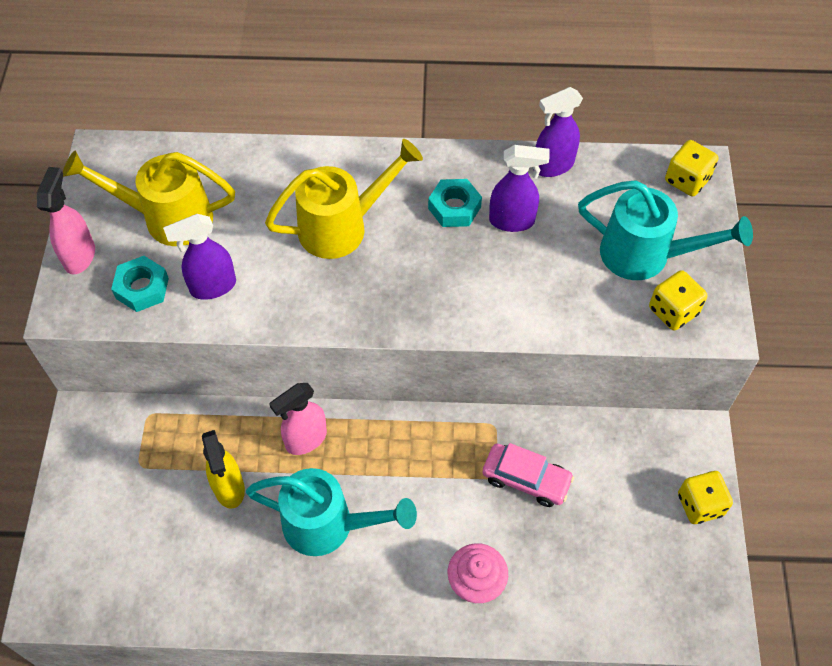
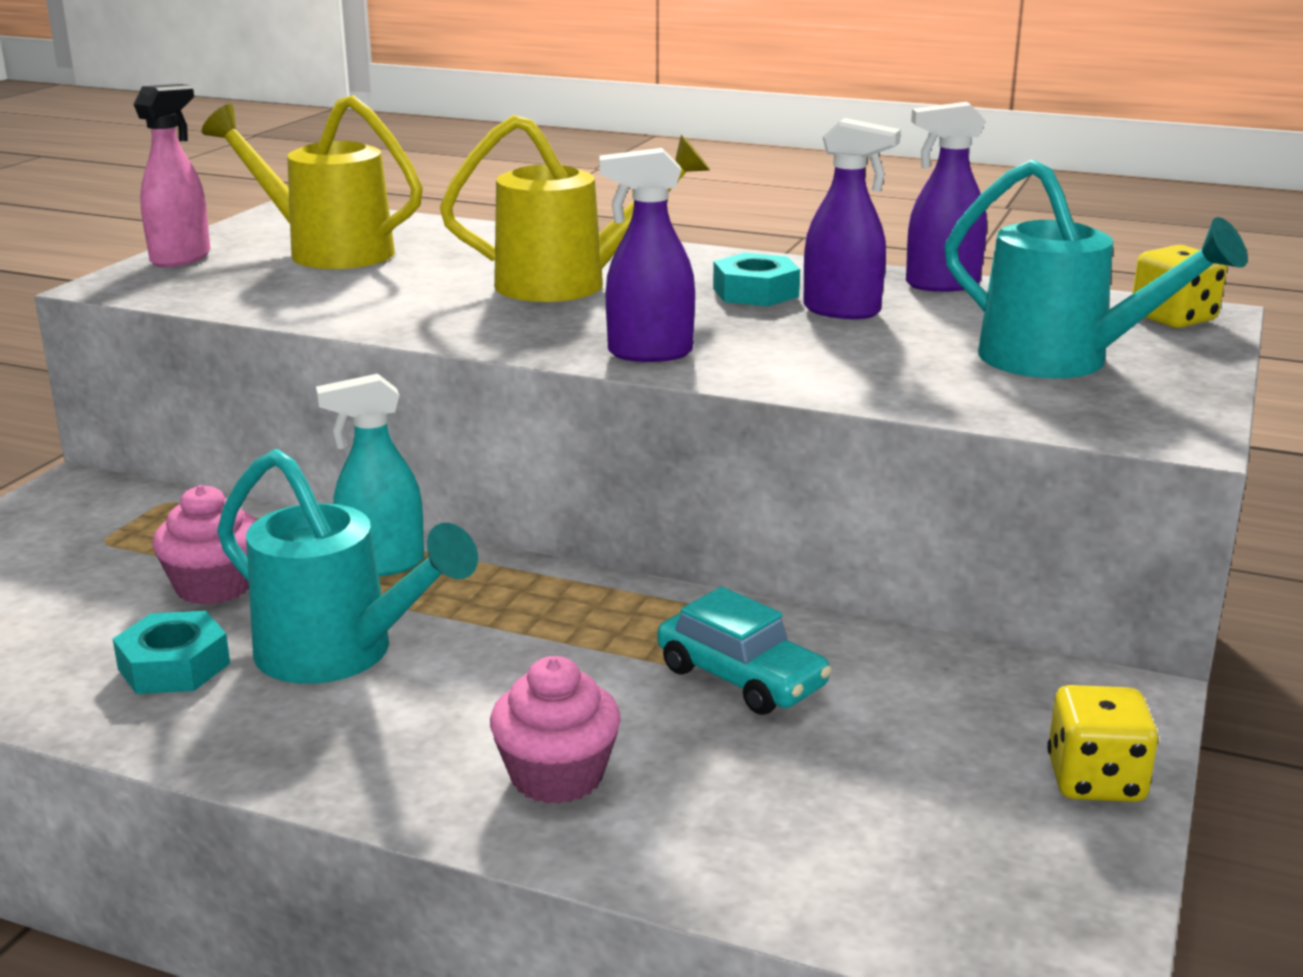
camera: 20 degrees right, 35 degrees down
turquoise nut [111,256,169,312] -> turquoise nut moved to [113,611,230,694]
purple spray bottle [163,214,236,300] -> purple spray bottle moved to [599,148,695,362]
yellow spray bottle [202,430,245,509] -> pink cupcake [152,485,256,605]
pink spray bottle [269,383,327,455] -> turquoise spray bottle [316,374,424,576]
pink car [482,443,574,507] -> turquoise car [657,587,832,715]
yellow dice [649,270,707,331] -> none

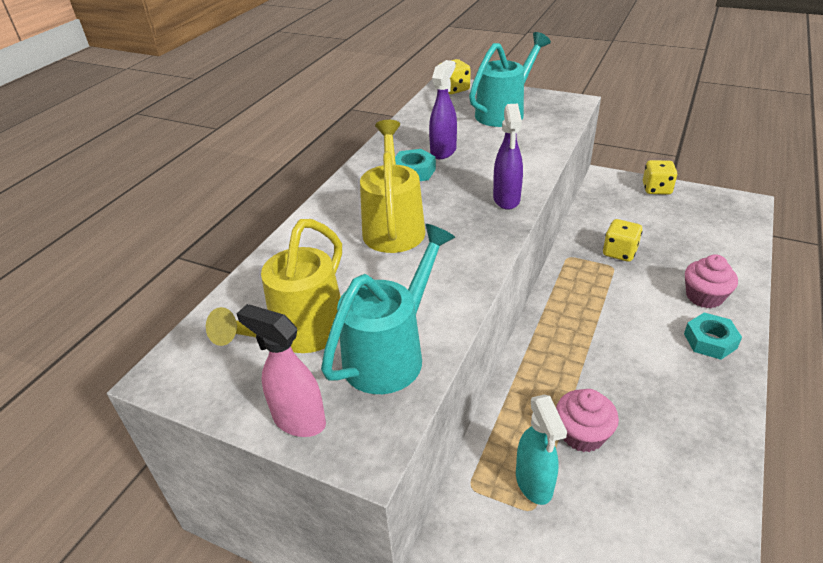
camera: 85 degrees left, 15 degrees up
turquoise nut [113,611,230,694] -> turquoise nut moved to [684,313,742,360]
turquoise watering can [217,449,478,684] -> turquoise watering can moved to [321,224,455,394]
turquoise spray bottle [316,374,424,576] -> turquoise spray bottle moved to [516,395,567,505]
turquoise car [657,587,832,715] -> yellow dice [603,219,643,262]
purple spray bottle [906,102,987,292] -> none

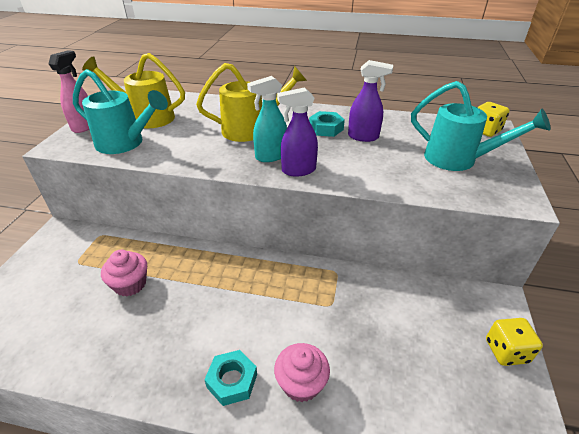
camera: 75 degrees right, 0 degrees up
turquoise spray bottle [516,395,567,505] -> turquoise spray bottle moved to [247,76,287,162]
yellow dice [603,219,643,262] -> none

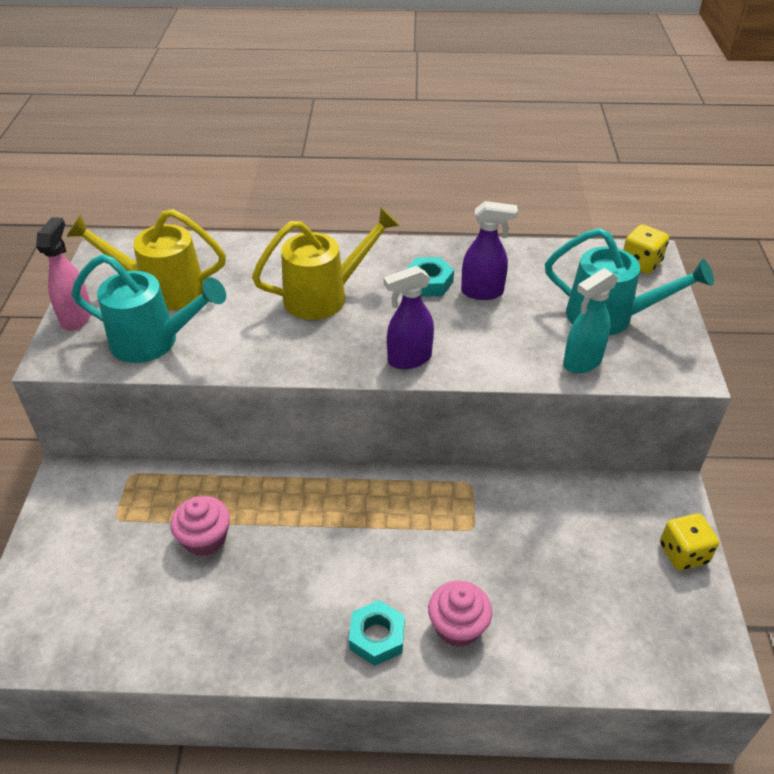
camera: 10 degrees left, 5 degrees up
turquoise spray bottle [247,76,287,162] -> turquoise spray bottle moved to [563,268,618,374]

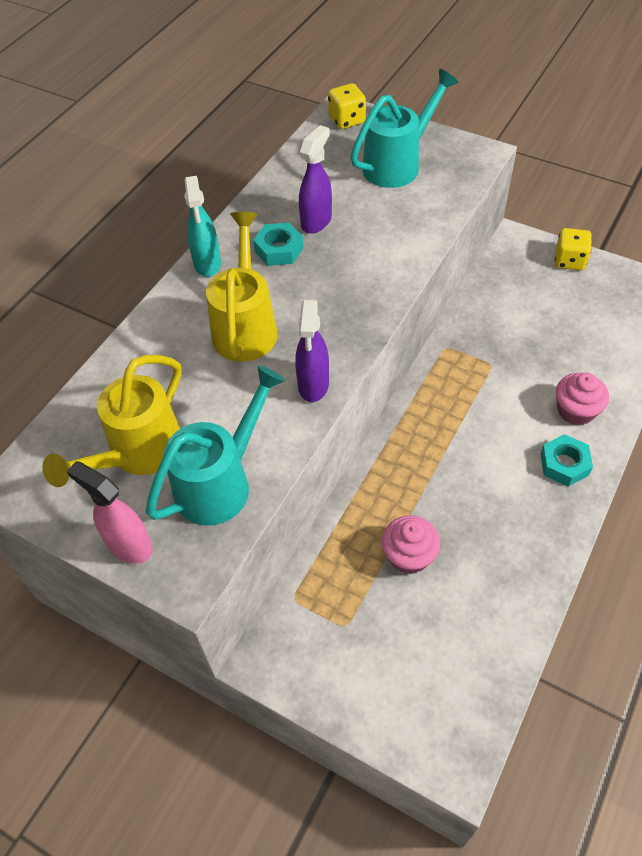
camera: 60 degrees left, 10 degrees up
purple spray bottle [384,266,434,369] -> purple spray bottle moved to [295,300,329,402]
turquoise spray bottle [563,268,618,374] -> turquoise spray bottle moved to [184,176,221,277]

